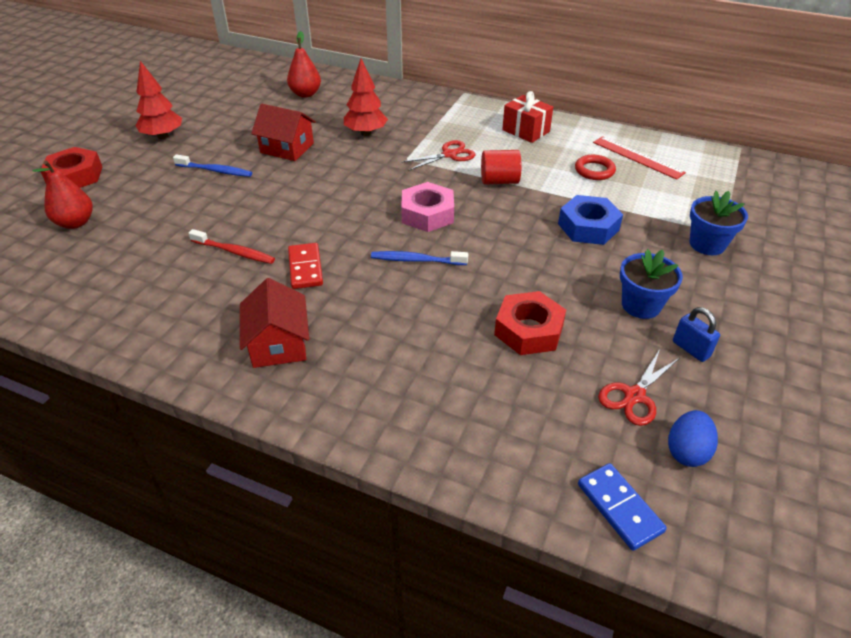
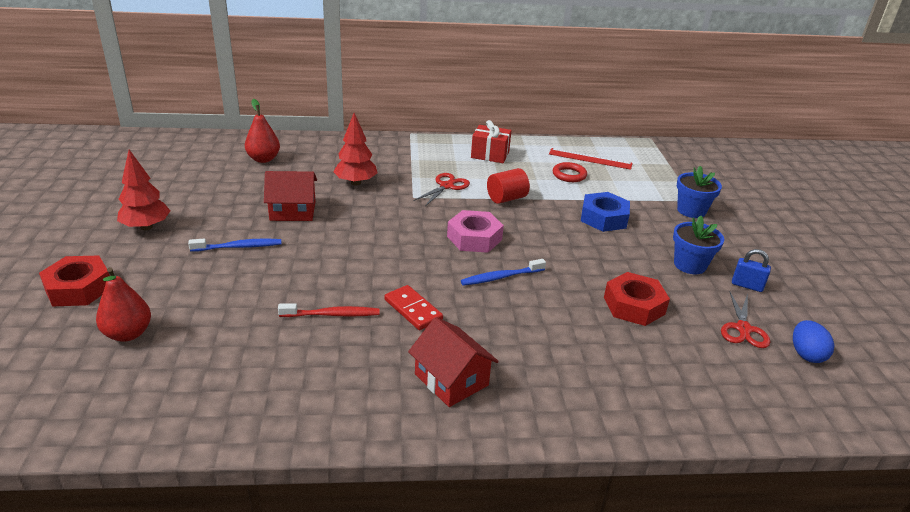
camera: 30 degrees left, 10 degrees down
blue domino [578,463,667,551] -> none

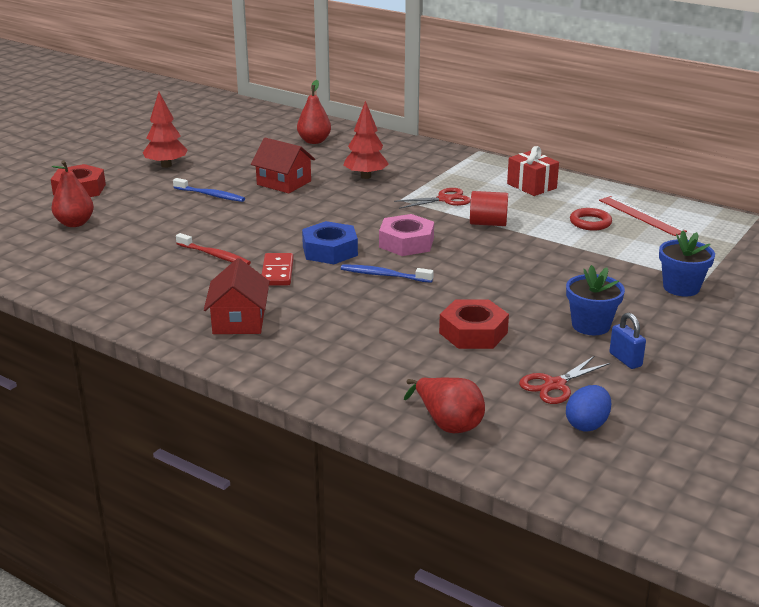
camera: 40 degrees right, 5 degrees down
blue nut [581,192,630,232] -> blue nut moved to [302,221,358,264]
none -> red pear [404,378,485,433]

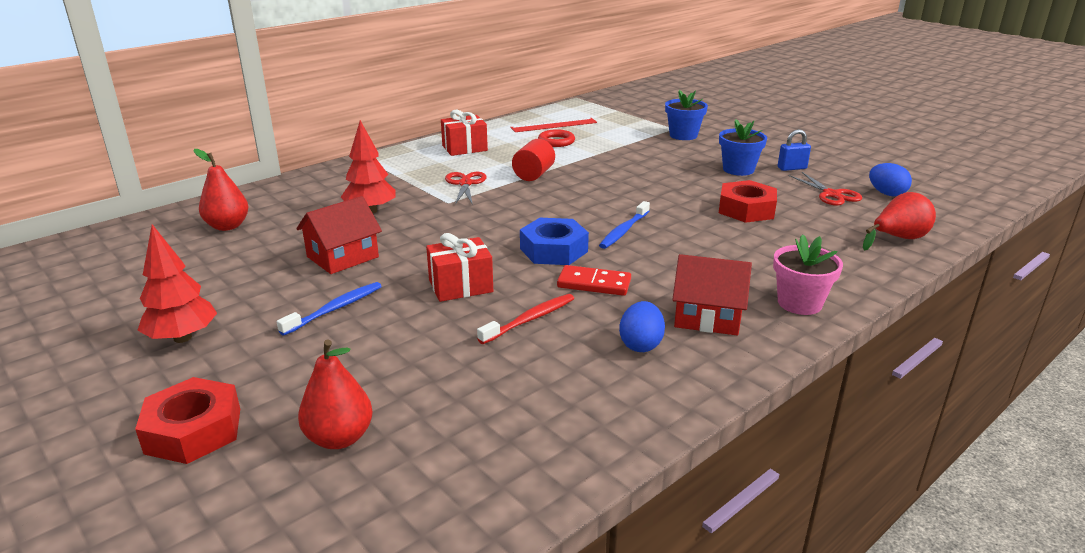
camera: 75 degrees left, 0 degrees up
pink nut [379,214,434,256] -> none
none -> red gift [426,233,493,302]
none -> blue egg [619,301,665,352]
none -> pink flower pot [773,234,843,315]

